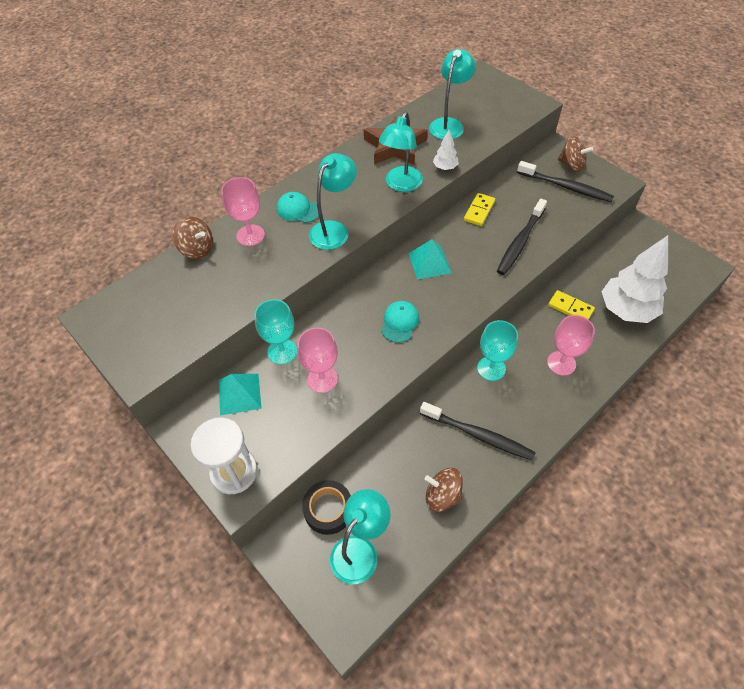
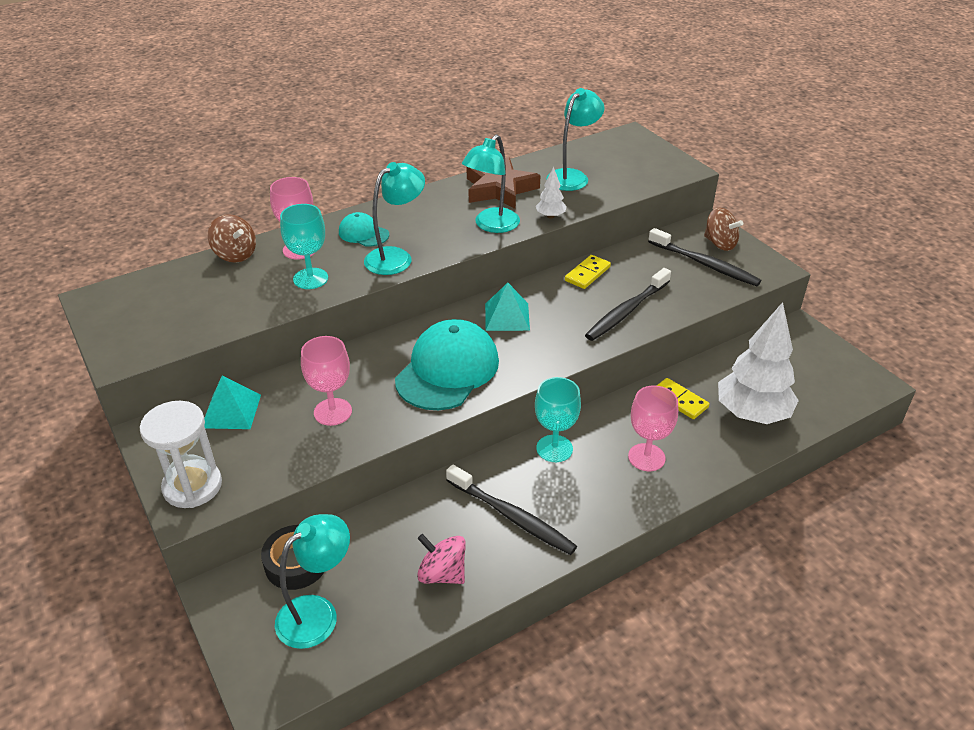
camera: 10 degrees right, 15 degrees down
turquoise goblet [254,299,297,364] -> turquoise goblet moved to [280,204,328,289]
turquoise cap [381,301,419,343] -> turquoise cap [395,319,499,410], size x2.01
brown spinning top [425,468,463,512] -> pink spinning top [417,534,466,584]

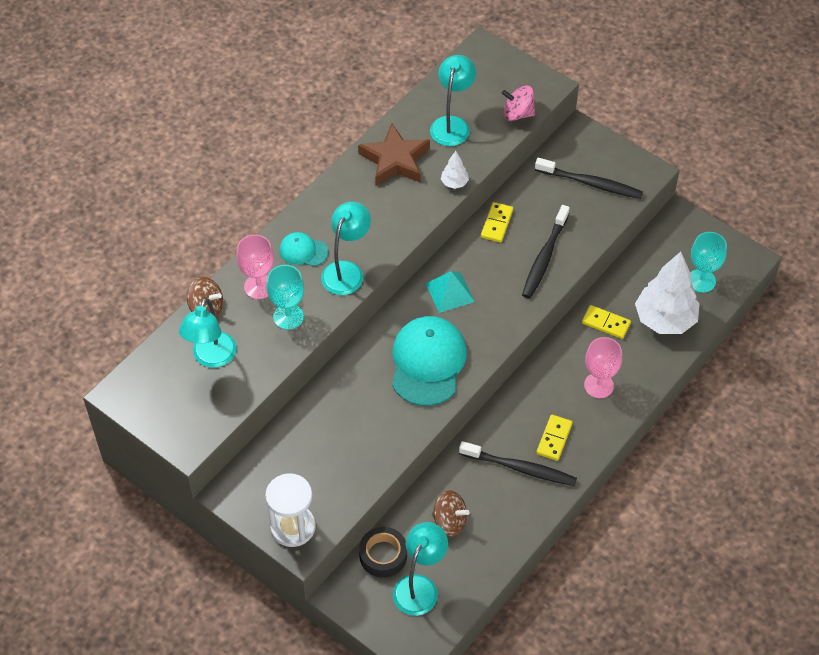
camera: 20 degrees left, 15 degrees up
turquoise pyramid [204,376,261,429] -> none
pink goblet [301,336,352,426] -> none
pink spinning top [417,534,466,584] -> pink spinning top moved to [502,86,535,121]
turquoise lamp [462,135,520,233] -> turquoise lamp moved to [179,298,237,368]
turquoise goblet [535,377,581,462] -> turquoise goblet moved to [690,232,727,293]
brown spinning top [704,207,743,251] -> brown spinning top moved to [432,490,470,536]
none -> yellow domino [536,415,573,461]

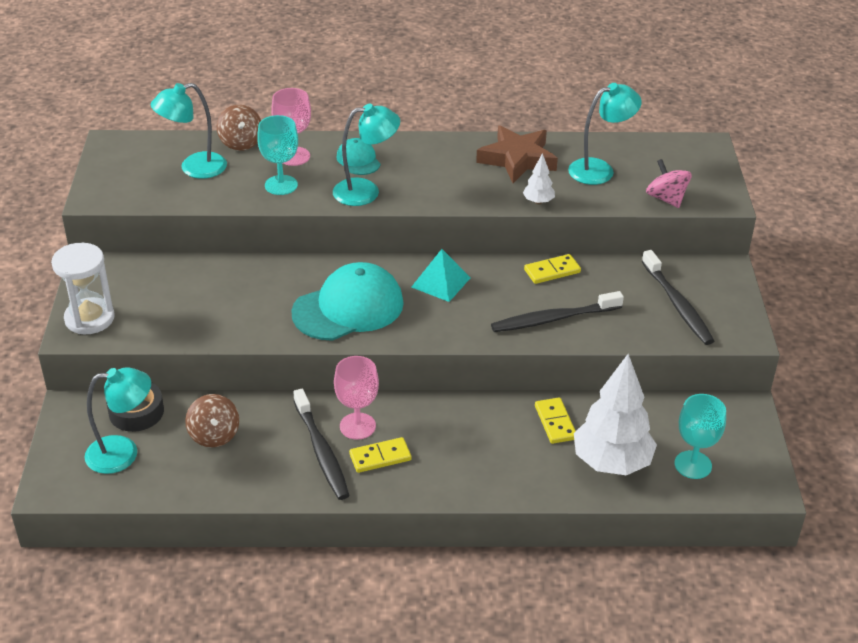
camera: 50 degrees right, 15 degrees down
pink goblet [584,337,622,398] -> pink goblet moved to [334,356,379,440]

